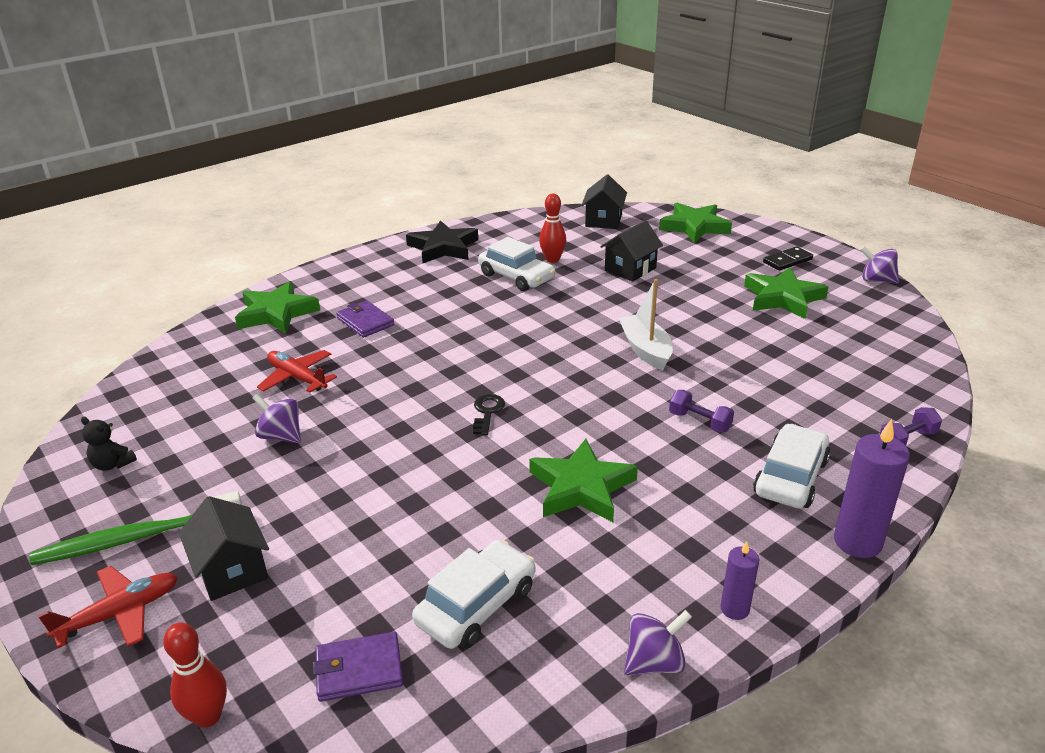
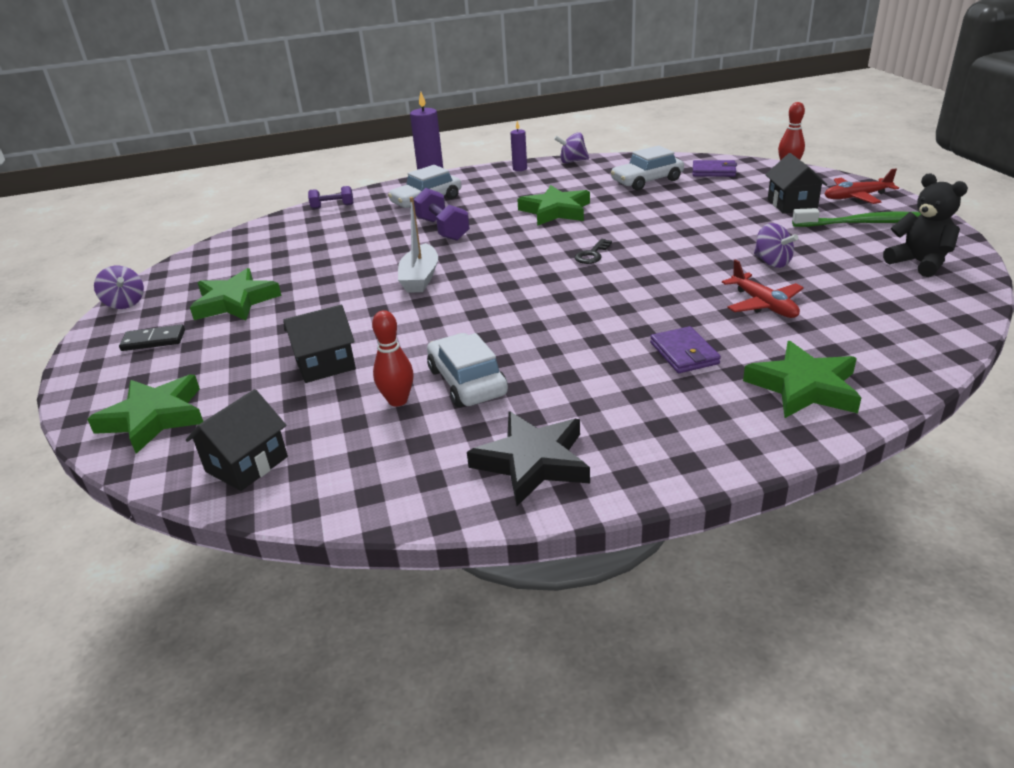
camera: 155 degrees left, 0 degrees up
black teddy bear [81,417,137,471] -> black teddy bear [883,174,968,277], size x1.69
purple dumbbell [669,390,734,433] -> purple dumbbell [414,188,470,241], size x1.58

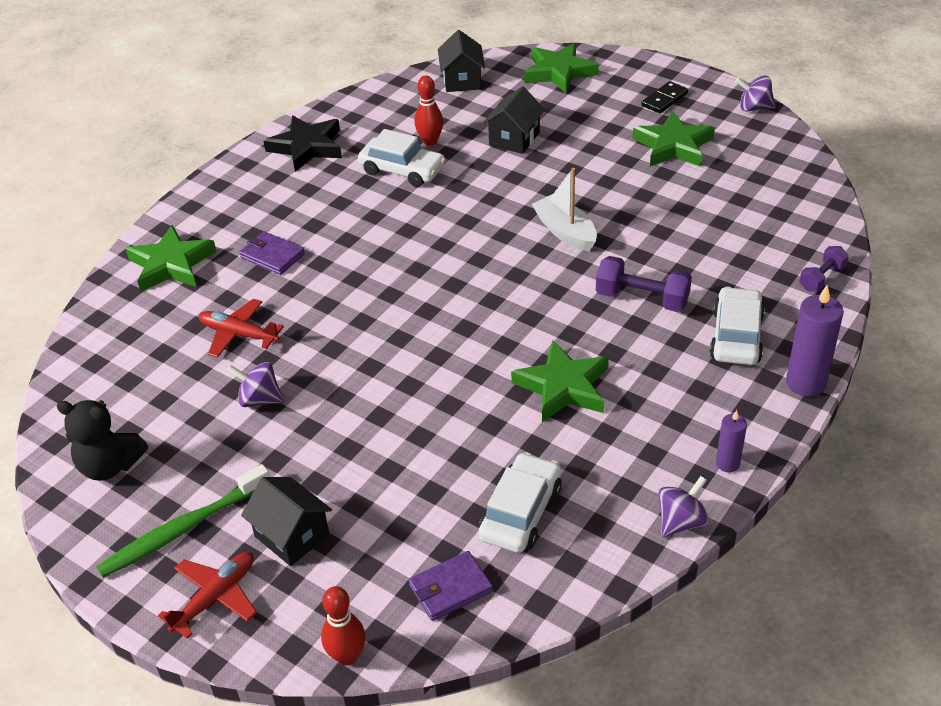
camera: 140 degrees right, 10 degrees up
black key [575,239,612,264] -> none

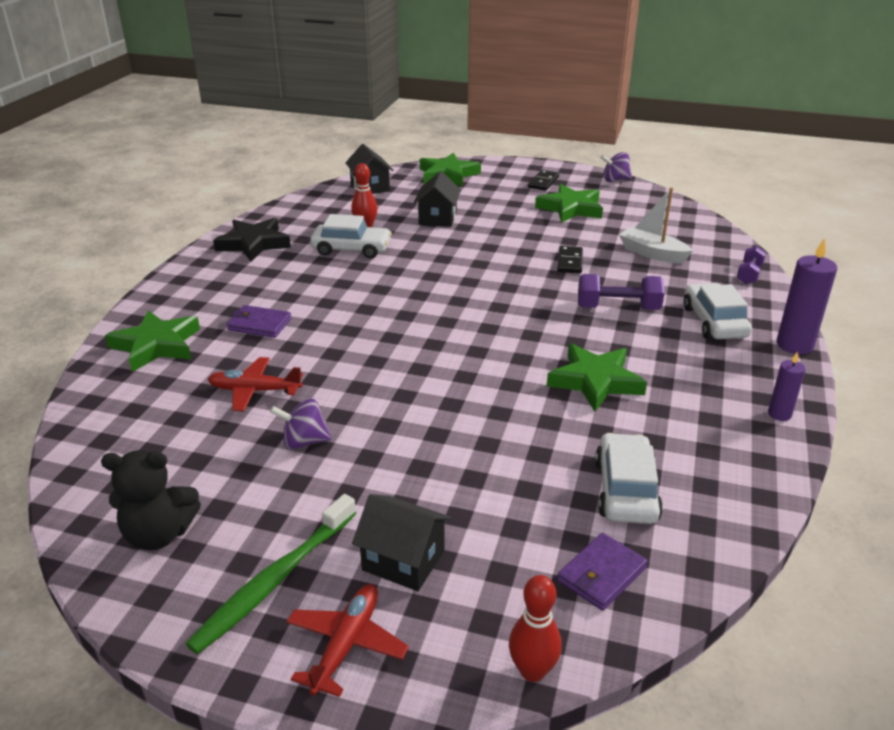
camera: 20 degrees left, 10 degrees down
white boat [532,168,597,252] -> white boat moved to [619,187,693,263]
purple spinning top [659,476,709,537] -> none
none -> black domino [557,246,583,274]

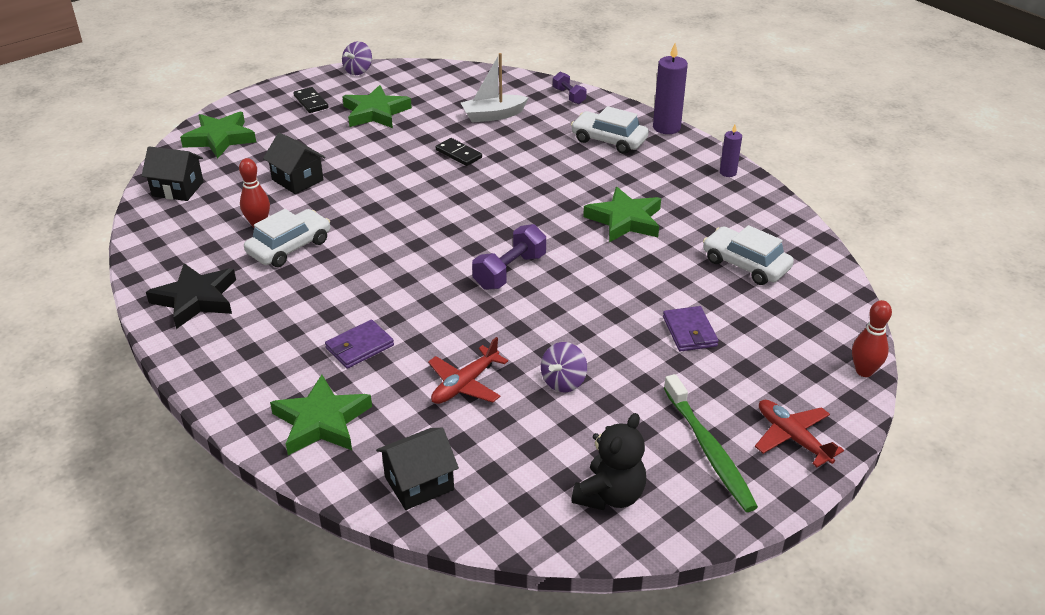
camera: 55 degrees left, 5 degrees up
black house [352,494,451,591] -> black house moved to [376,428,459,510]
purple wallet [557,533,648,611] -> purple wallet moved to [663,306,719,352]
purple dumbbell [578,274,665,310] -> purple dumbbell moved to [472,224,546,290]

